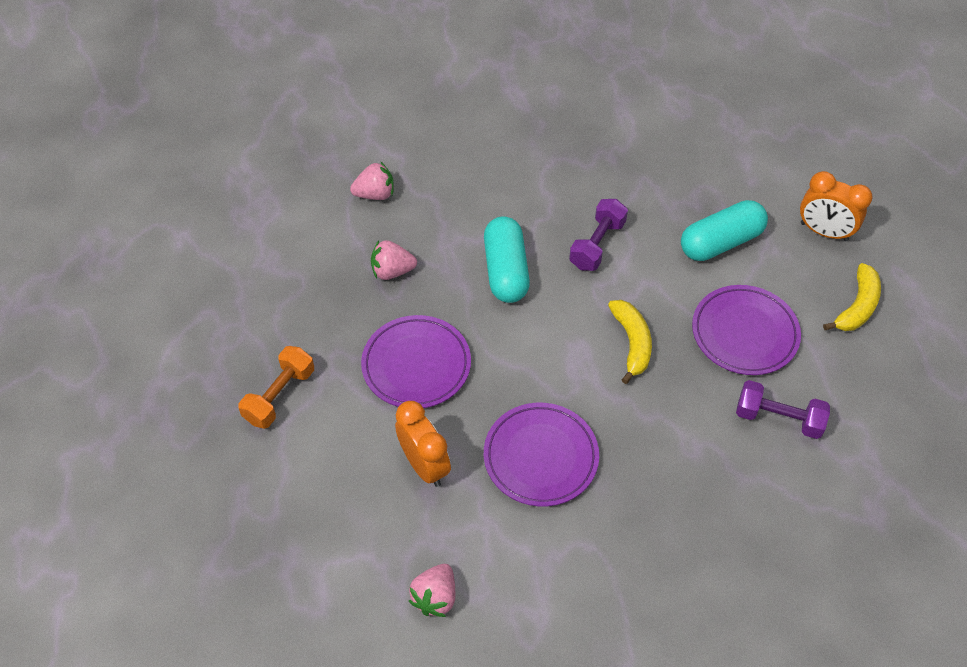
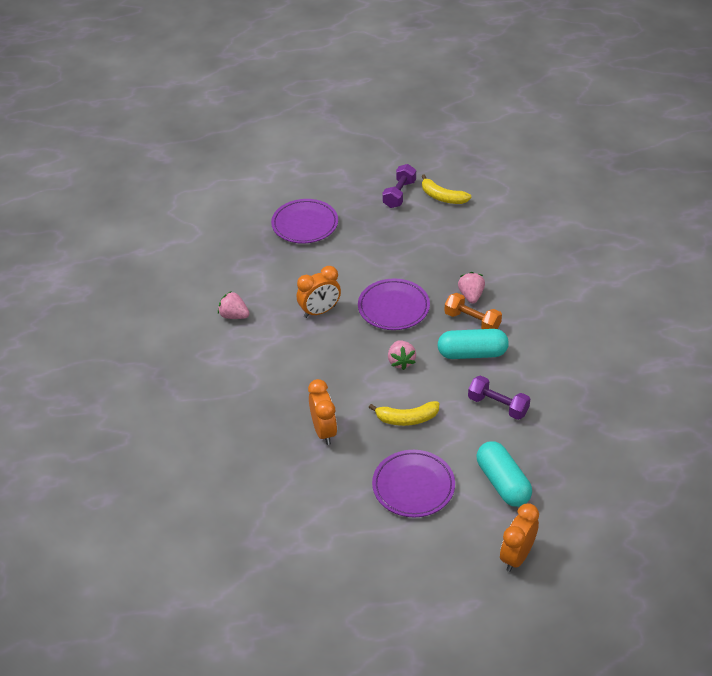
camera: 95 degrees right, 10 degrees down
orange dumbbell [238,346,314,429] -> orange dumbbell moved to [445,293,502,329]
pink strawberry [350,161,394,200] -> pink strawberry moved to [388,340,416,370]
purple plate [484,403,599,507] -> purple plate moved to [271,199,338,244]
purple dumbbell [736,380,830,439] -> purple dumbbell moved to [382,164,416,208]
yellow banana [823,263,881,331] -> yellow banana moved to [421,174,471,204]
none -> orange clock [308,379,337,445]

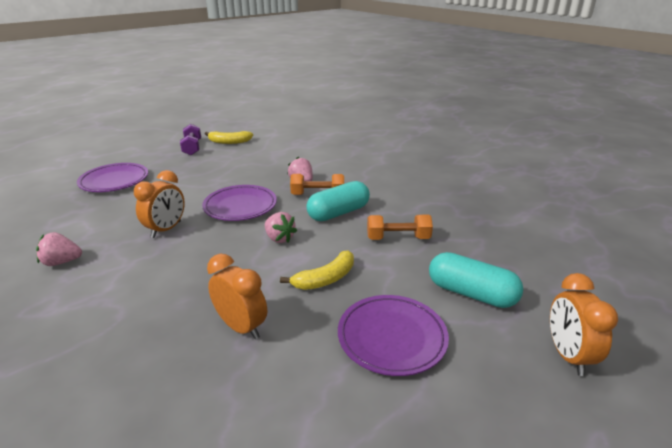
camera: 35 degrees left, 15 degrees down
purple dumbbell [468,375,530,420] -> orange dumbbell [367,215,433,240]

